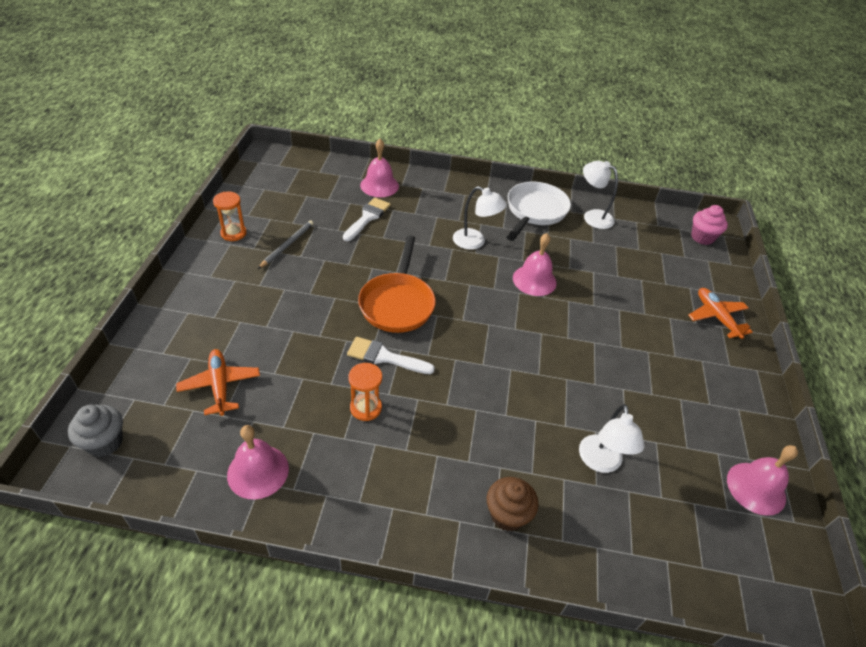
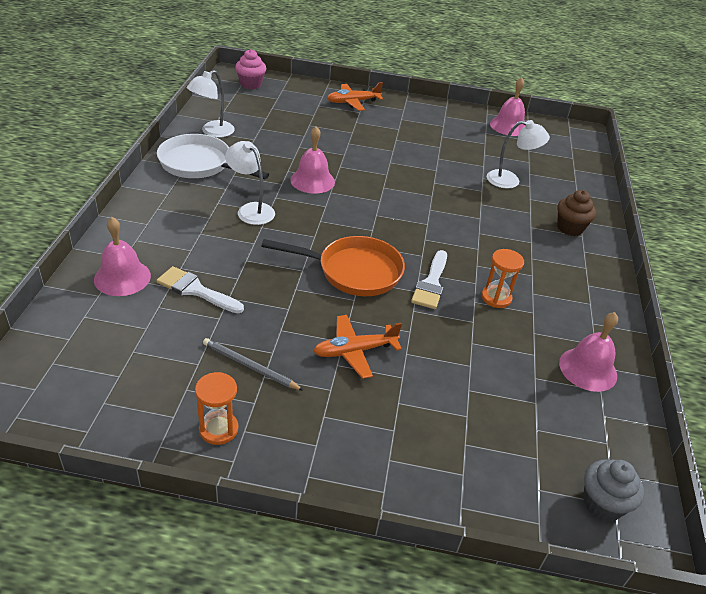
camera: 90 degrees left, 5 degrees down
orange plane [176,349,260,416] -> orange plane moved to [314,315,402,379]
white lamp [453,186,507,250] -> white lamp turned 75 degrees counterclockwise [225,141,275,225]

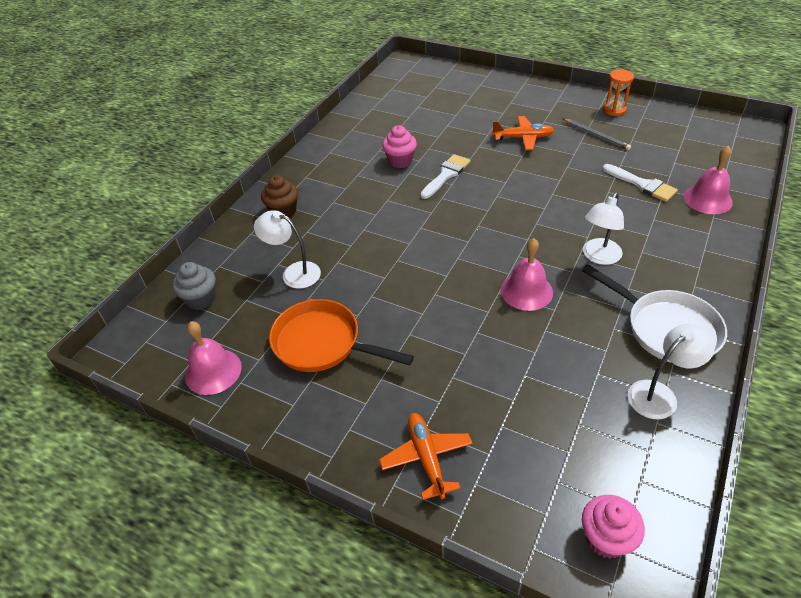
camera: 155 degrees left, 5 degrees up
white lamp [225,141,275,225] -> white lamp turned 60 degrees clockwise [583,193,624,265]
orange pan [262,236,405,296] -> orange pan moved to [269,299,414,372]
orange plane [327,82,383,111] -> orange plane turned 105 degrees counterclockwise [379,413,473,500]
orange hourglass [481,249,524,308] -> pink cupcake [382,125,417,168]
pink bell [559,312,618,392] -> none
grey cupcake [583,459,644,522] -> grey cupcake moved to [172,262,216,310]

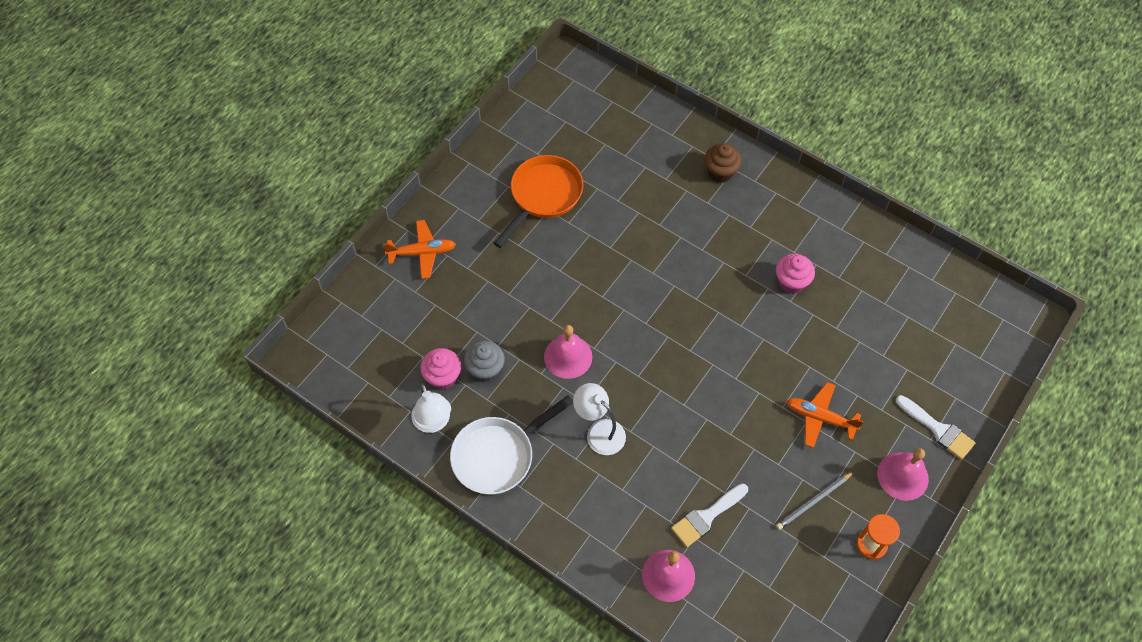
camera: 95 degrees right, 15 degrees up
grey cupcake [172,262,216,310] -> grey cupcake moved to [464,341,505,382]
pink bell [185,321,242,395] -> pink bell moved to [877,448,929,501]
white lamp [254,210,321,289] -> none
white brush [421,154,470,199] -> white brush moved to [896,395,975,460]
orange plane [492,116,554,150] -> orange plane turned 105 degrees clockwise [787,382,864,448]
pink cupcake [582,495,645,559] -> pink cupcake moved to [420,348,461,390]

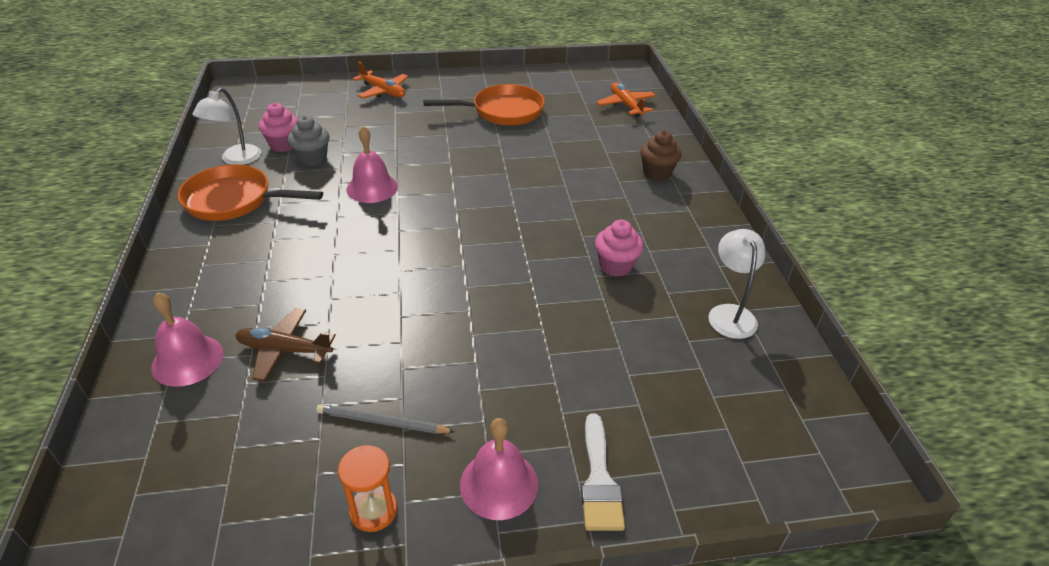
camera: 45 degrees right, 20 degrees down
white pan [450,395,573,495] -> orange pan [178,164,323,221]
white lamp [573,383,626,455] -> white lamp moved to [708,229,765,339]
white brush [671,483,748,547] -> brown plane [235,308,336,382]
orange plane [787,382,864,448] -> orange plane moved to [596,82,656,117]

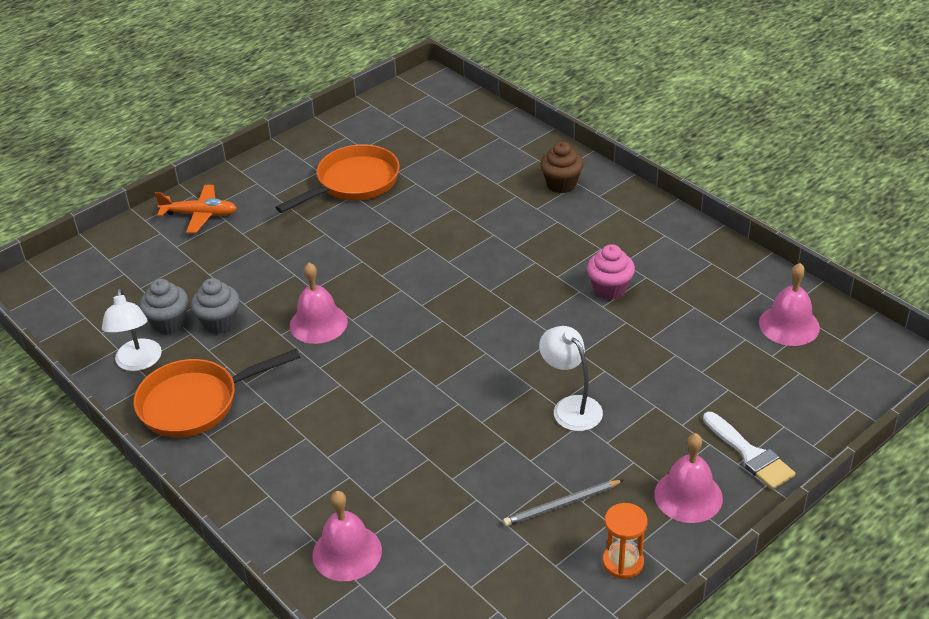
camera: 30 degrees left, 0 degrees up
brown plane [235,308,336,382] -> none
pink cupcake [258,102,298,152] -> grey cupcake [140,279,188,334]
orange plane [596,82,656,117] -> none
white lamp [708,229,765,339] -> white lamp moved to [539,326,603,431]
none -> pink bell [759,263,820,346]

